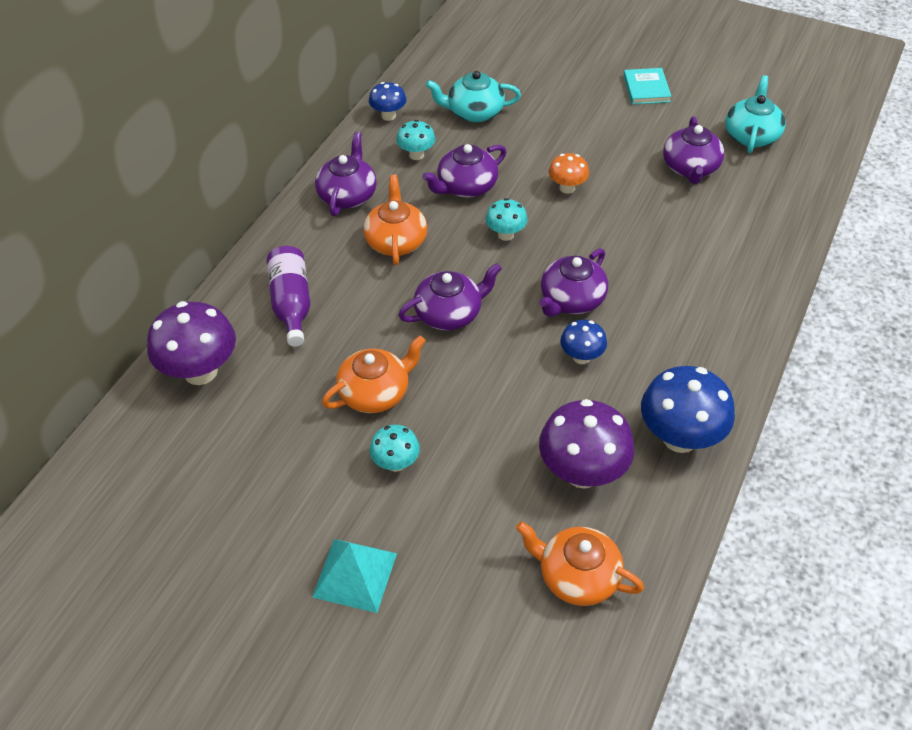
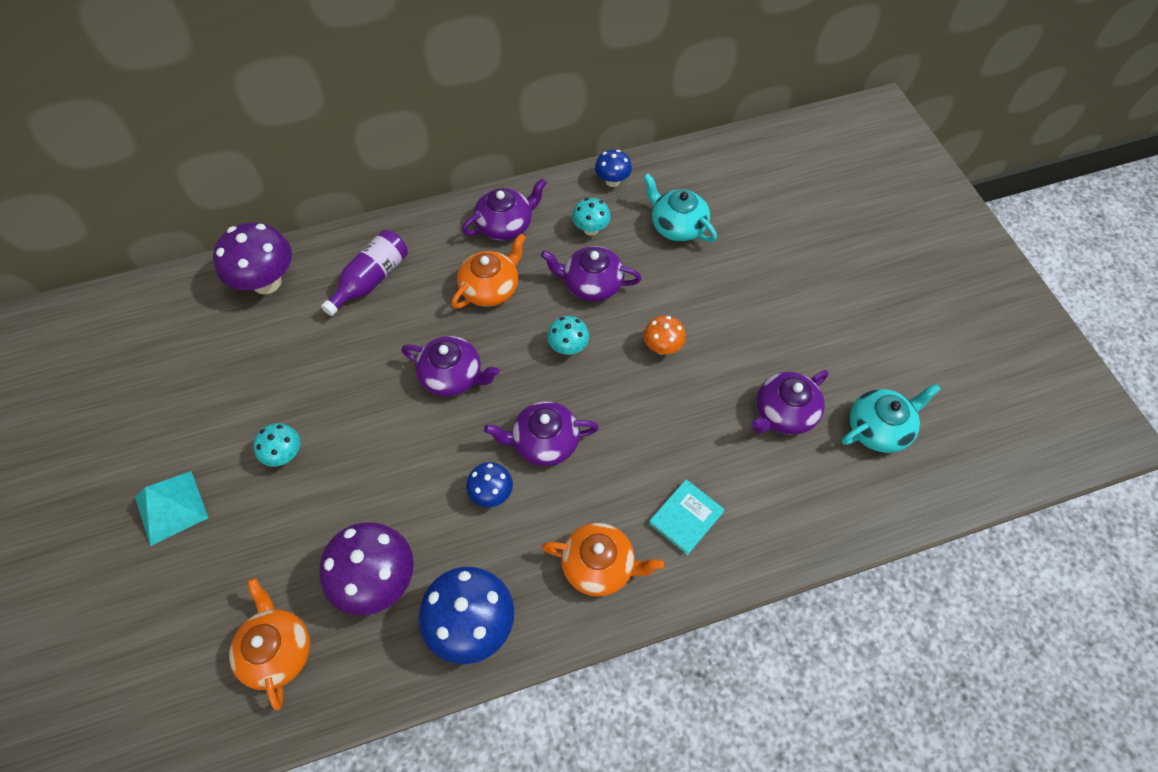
camera: 45 degrees right, 10 degrees up
orange teapot [322,336,426,413] -> orange teapot moved to [542,523,664,597]
turquoise book [624,68,671,105] -> turquoise book moved to [649,479,725,555]

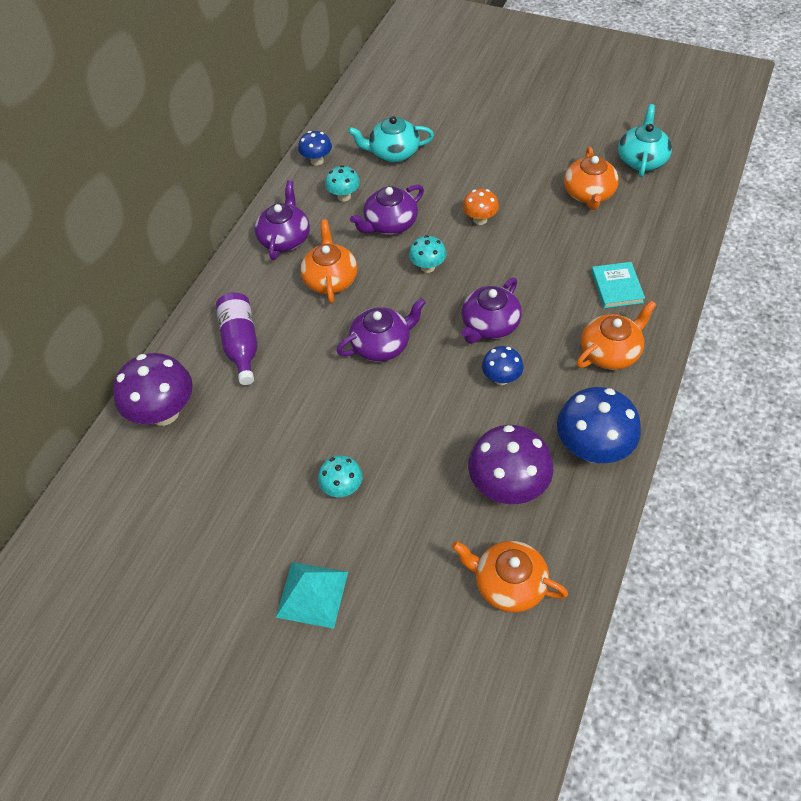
camera: 45 degrees left, 5 degrees down
purple teapot [751,370,828,435] -> orange teapot [564,147,619,210]

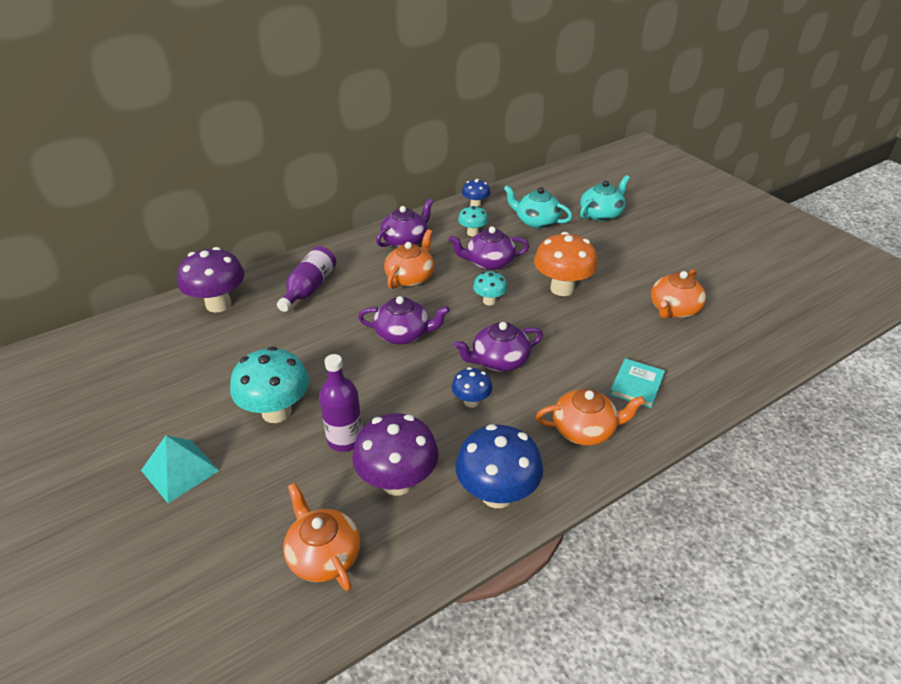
camera: 30 degrees right, 15 degrees down
turquoise mushroom [318,455,363,497] -> turquoise mushroom [230,346,309,423], size x1.84
orange mushroom [463,189,499,225] -> orange mushroom [534,232,598,296], size x1.84
turquoise teapot [618,104,672,177] -> turquoise teapot moved to [580,175,630,221]
none -> purple bottle [319,354,363,452]

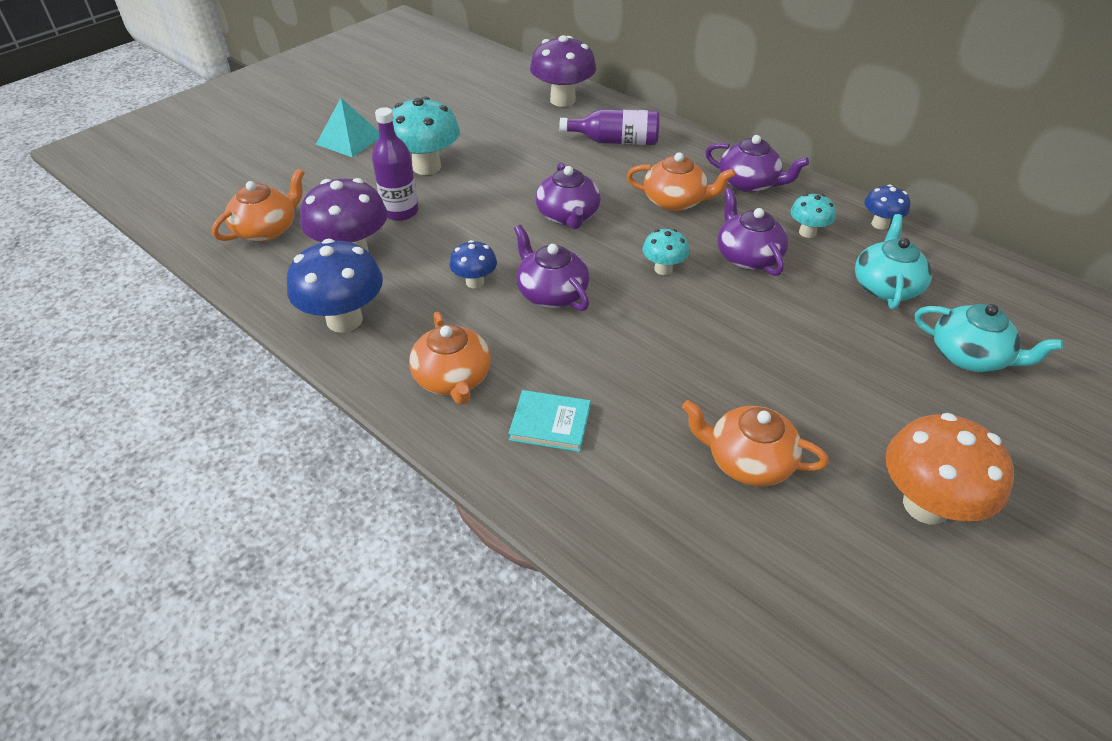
camera: 75 degrees right, 5 degrees up
orange mushroom [534,232,598,296] -> orange mushroom moved to [885,413,1014,524]

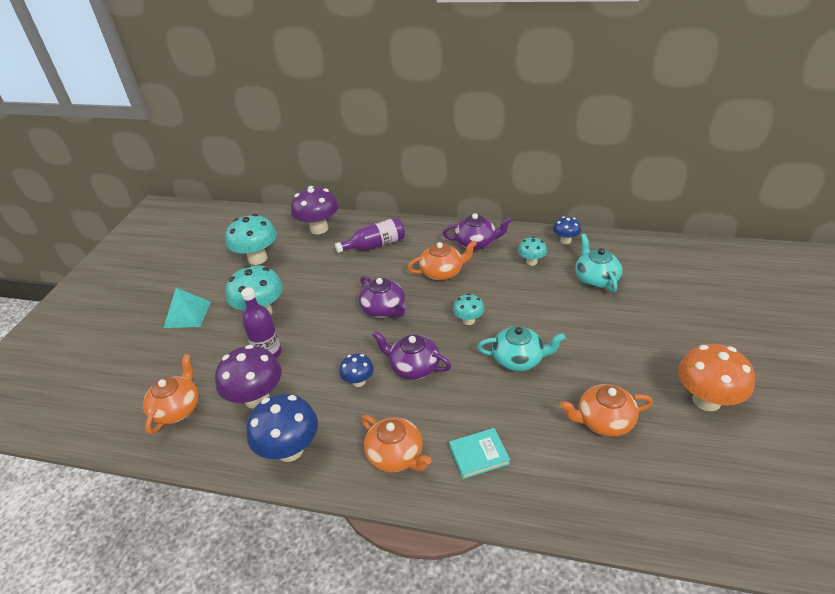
camera: 25 degrees left, 5 degrees down
purple teapot [717,188,788,276] -> none
turquoise teapot [915,304,1063,373] -> turquoise teapot moved to [477,326,565,371]
none -> turquoise mushroom [226,214,277,265]

